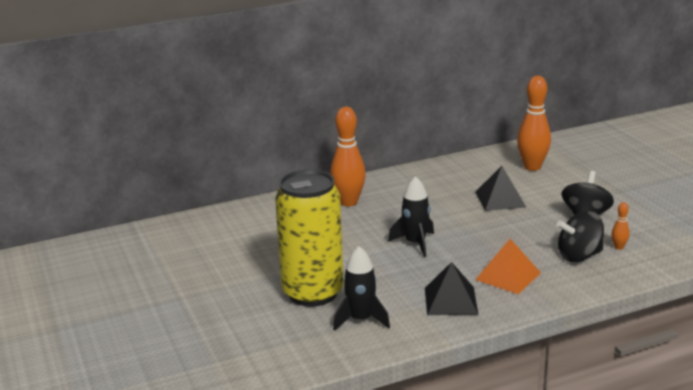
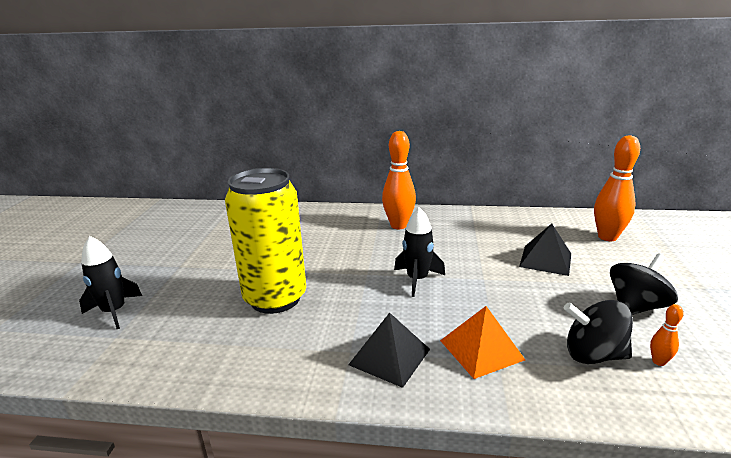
camera: 30 degrees right, 0 degrees up
black rocket [333,246,390,331] -> black rocket moved to [79,236,142,329]

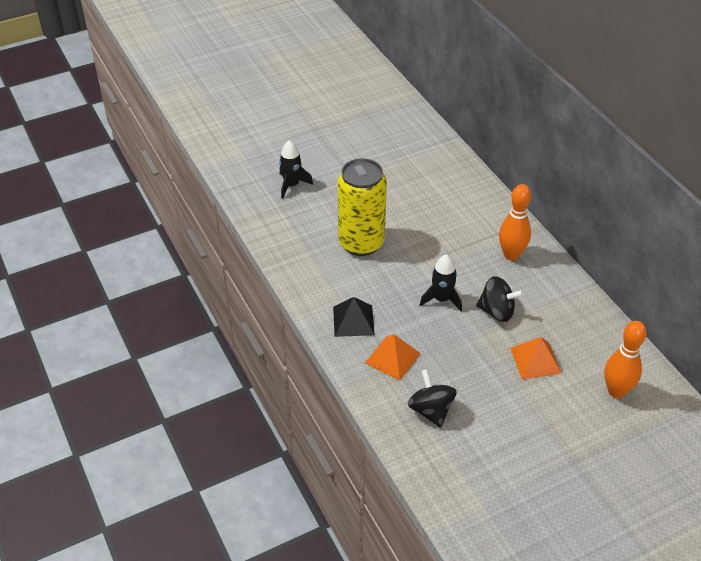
camera: 55 degrees right, 20 degrees up
black pyramid [519,224,571,276] -> orange pyramid [510,337,562,380]
black spinning top [610,253,678,315] -> black spinning top moved to [476,276,524,322]
orange bowling pin [650,304,684,366] -> none

